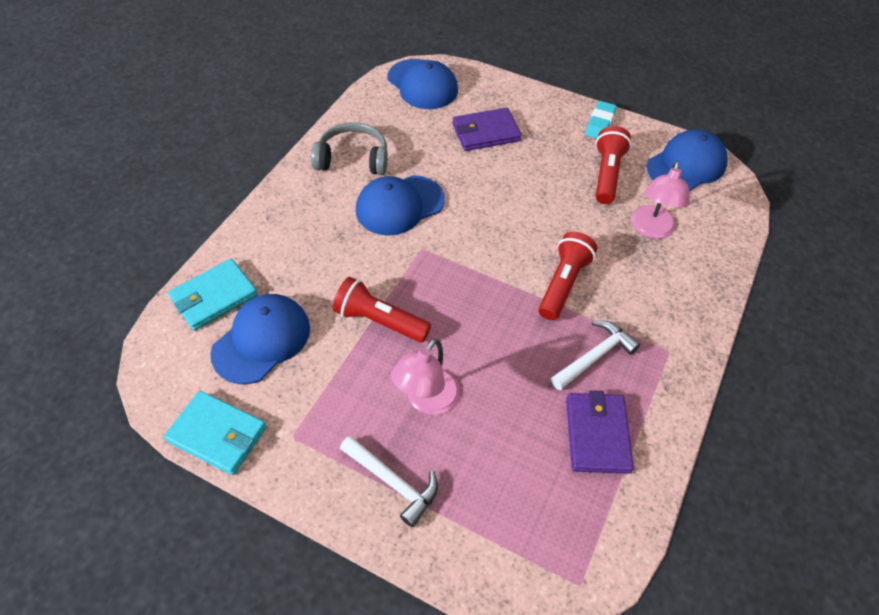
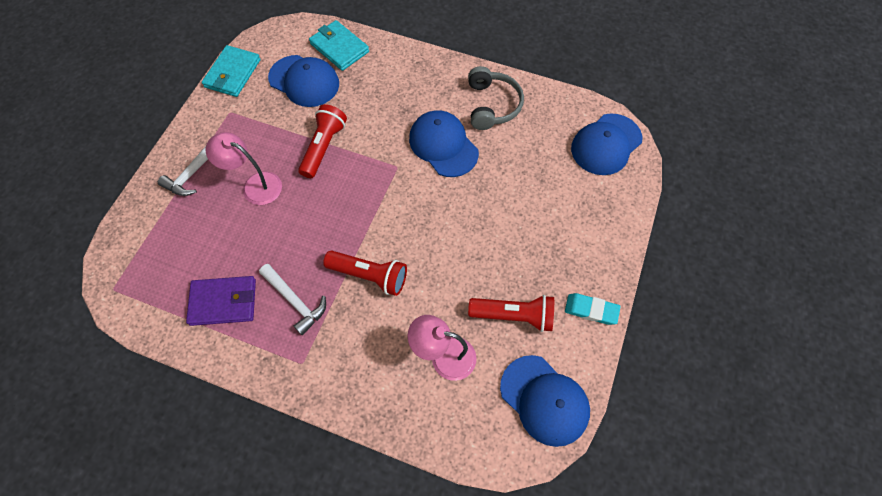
camera: 85 degrees right, 10 degrees up
purple wallet [452,108,521,151] -> none

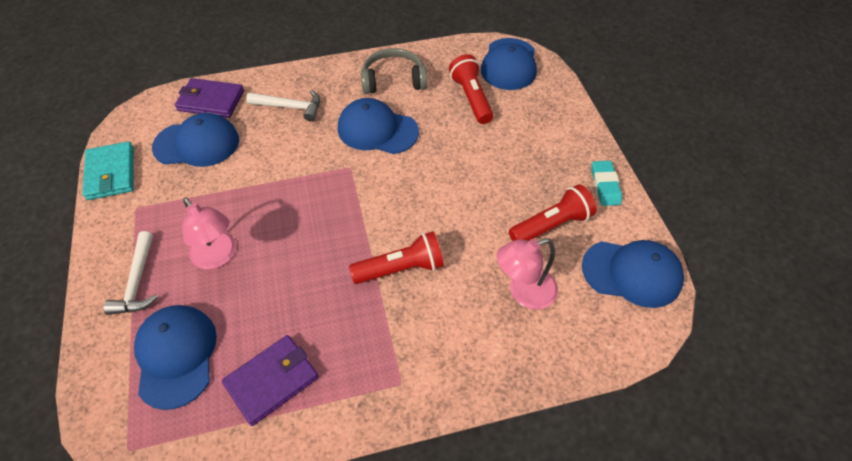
camera: 35 degrees left, 10 degrees down
pink lamp [206,132,282,205] -> pink lamp turned 120 degrees counterclockwise [182,197,236,269]
white hammer [259,264,326,335] -> white hammer moved to [246,90,320,122]
red flashlight [298,104,347,178] -> red flashlight moved to [449,54,493,124]
turquoise wallet [309,20,369,71] -> purple wallet [175,78,244,118]
grey headphones [468,66,524,130] -> grey headphones turned 60 degrees counterclockwise [361,48,428,94]
turquoise eraser [565,293,620,325] -> turquoise eraser turned 75 degrees counterclockwise [592,161,622,206]
none -> blue cap [134,305,217,410]

